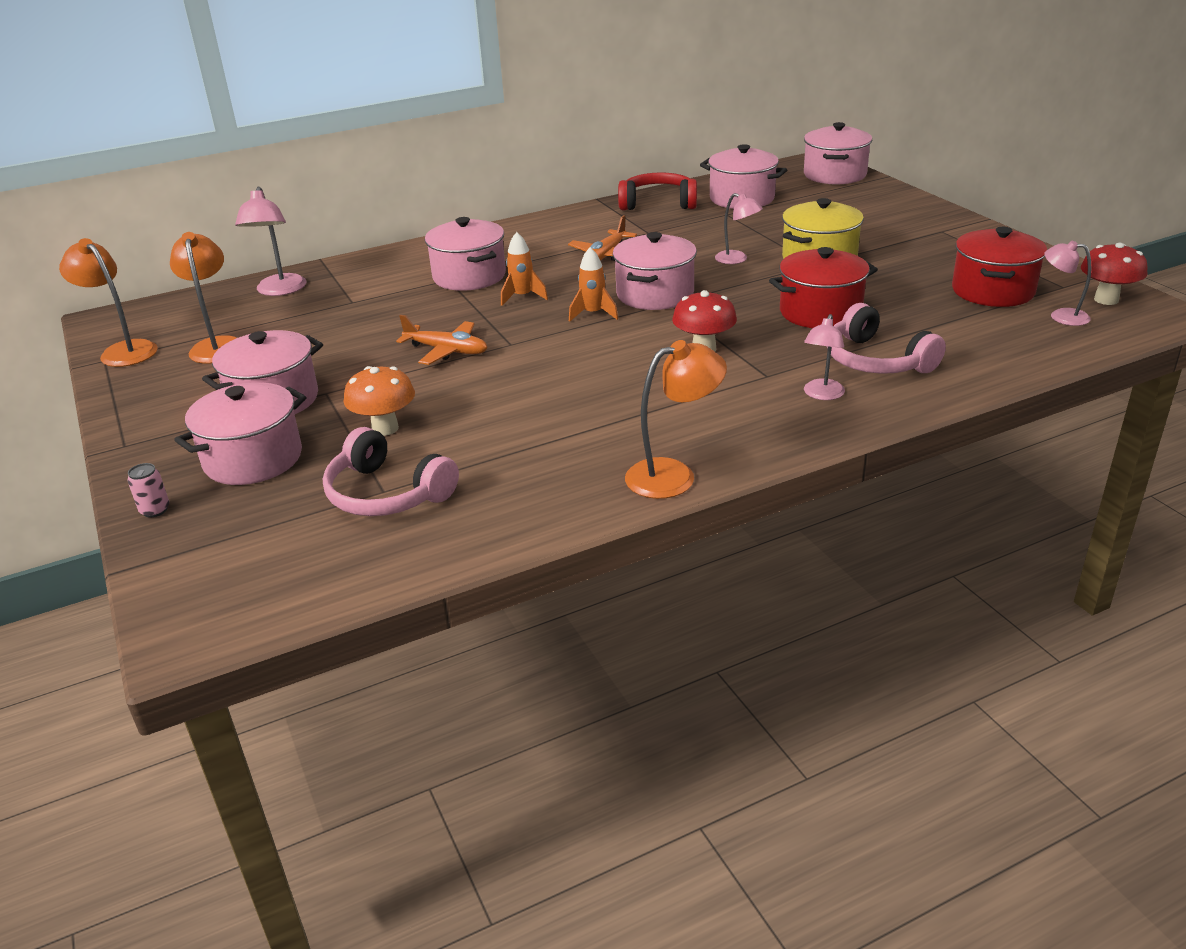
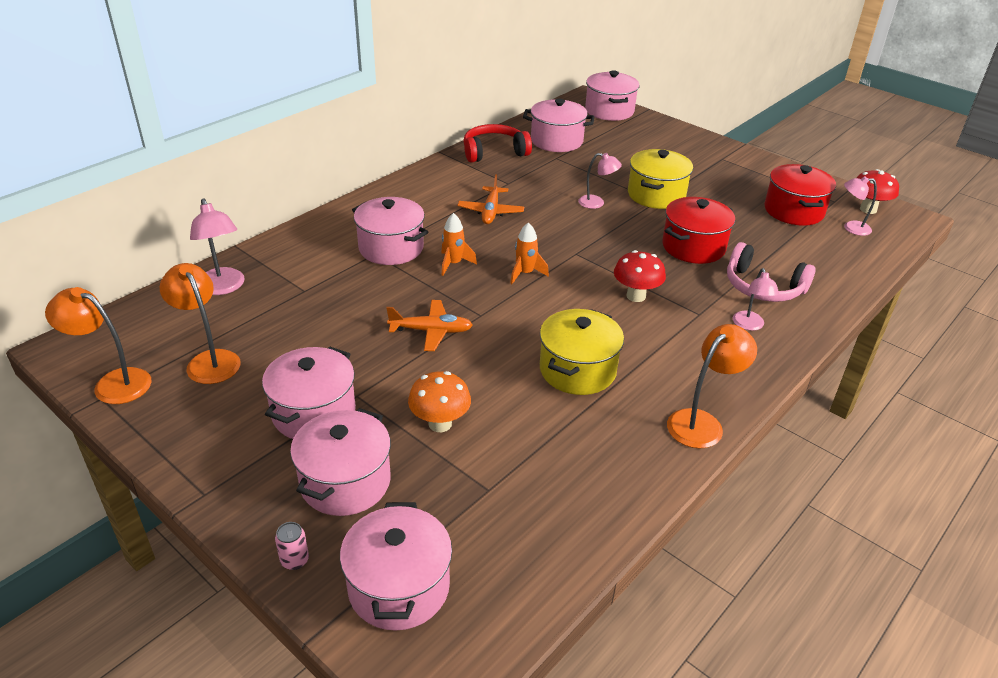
camera: 25 degrees left, 5 degrees up
pink headphones [323,427,459,516] -> none
pink pot [613,232,697,310] -> pink pot moved to [340,502,452,631]
none -> yellow pot [540,309,624,395]

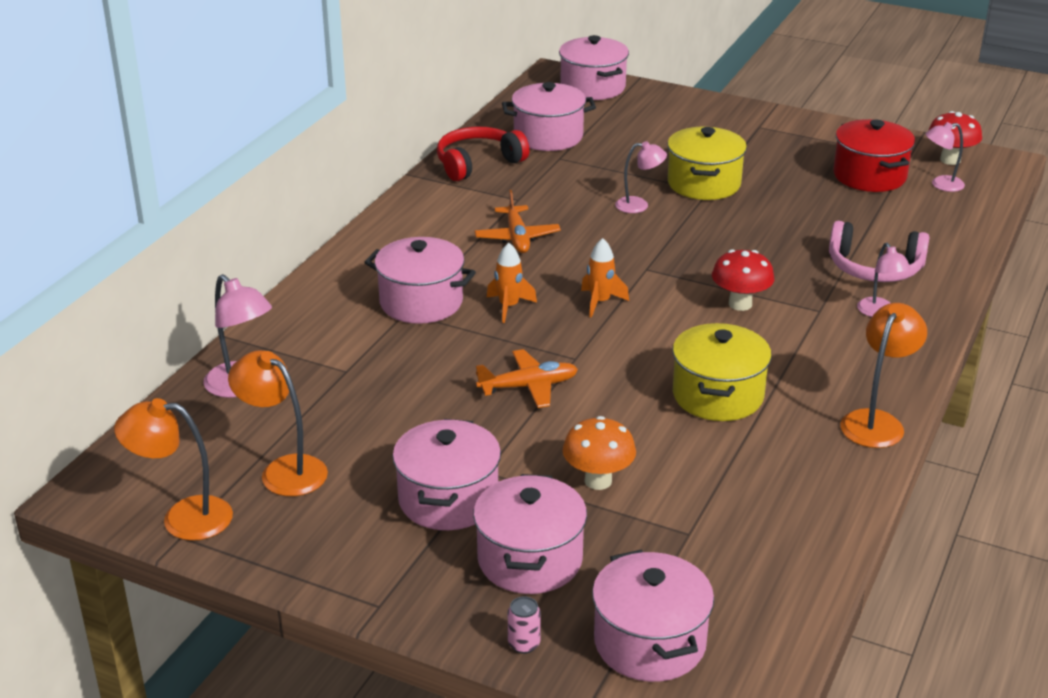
camera: 15 degrees left, 5 degrees down
red pot [662,197,735,264] -> none

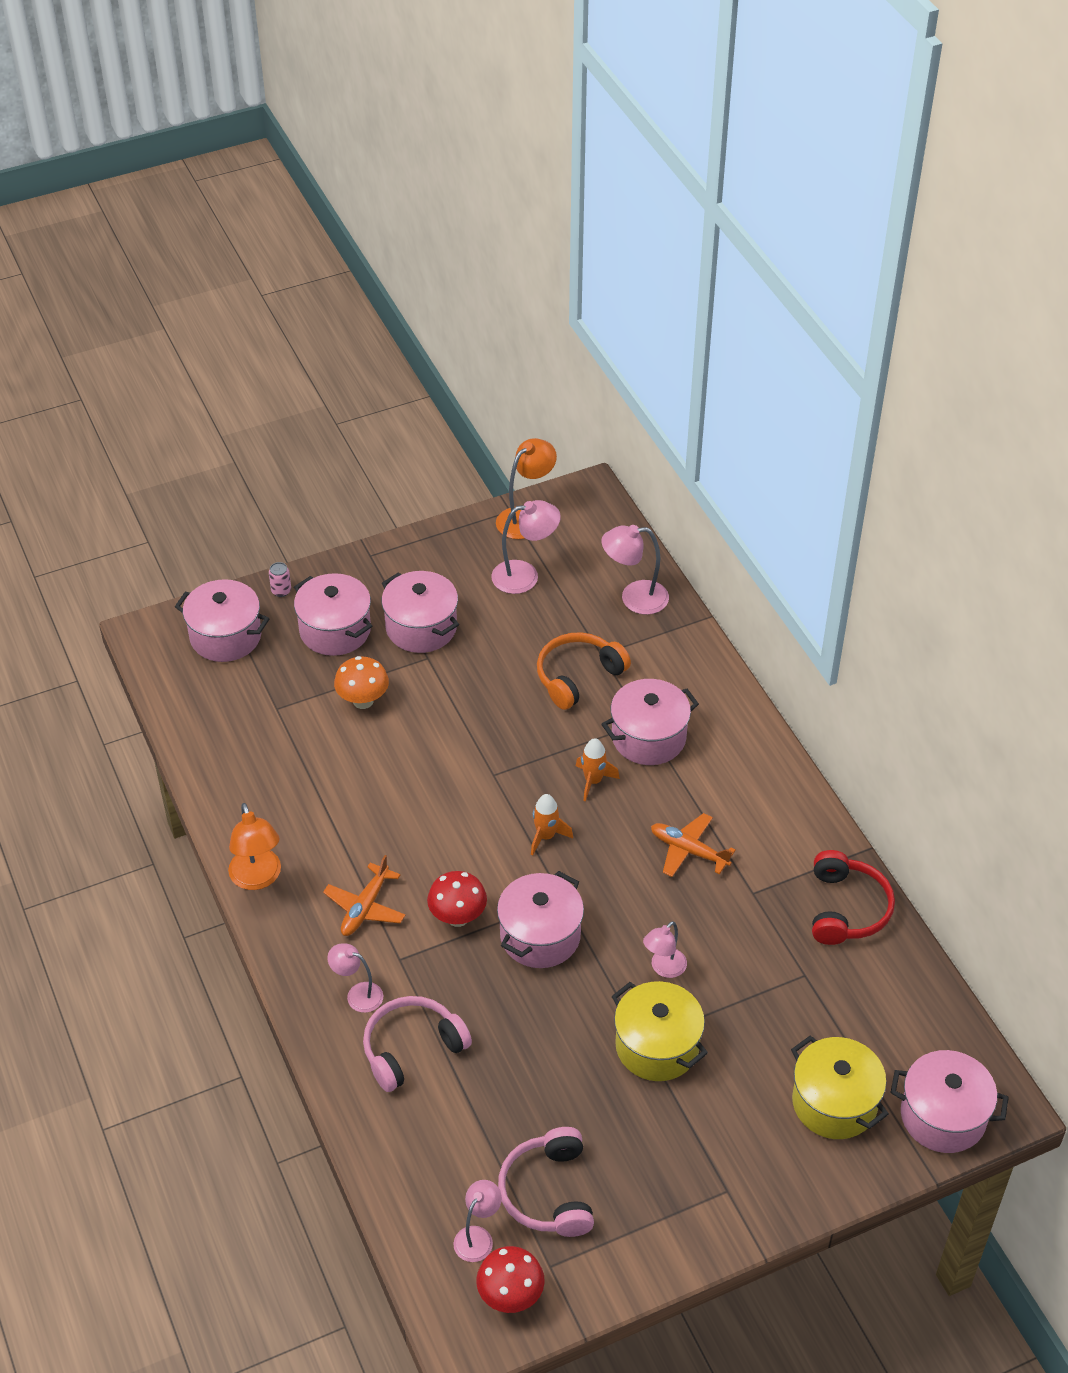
camera: 130 degrees right, 15 degrees up
orange lamp [228,350,328,496] -> pink lamp [491,500,561,594]
orange plane [476,349,578,408] -> orange plane moved to [323,855,405,936]
pink pot [502,82,596,151] -> pink pot moved to [497,871,584,968]
yellow pot [673,323,772,421] -> yellow pot moved to [791,1035,889,1139]
red pot [833,119,915,192] -> pink headphones [498,1127,594,1237]
none -> orange headphones [537,632,631,710]

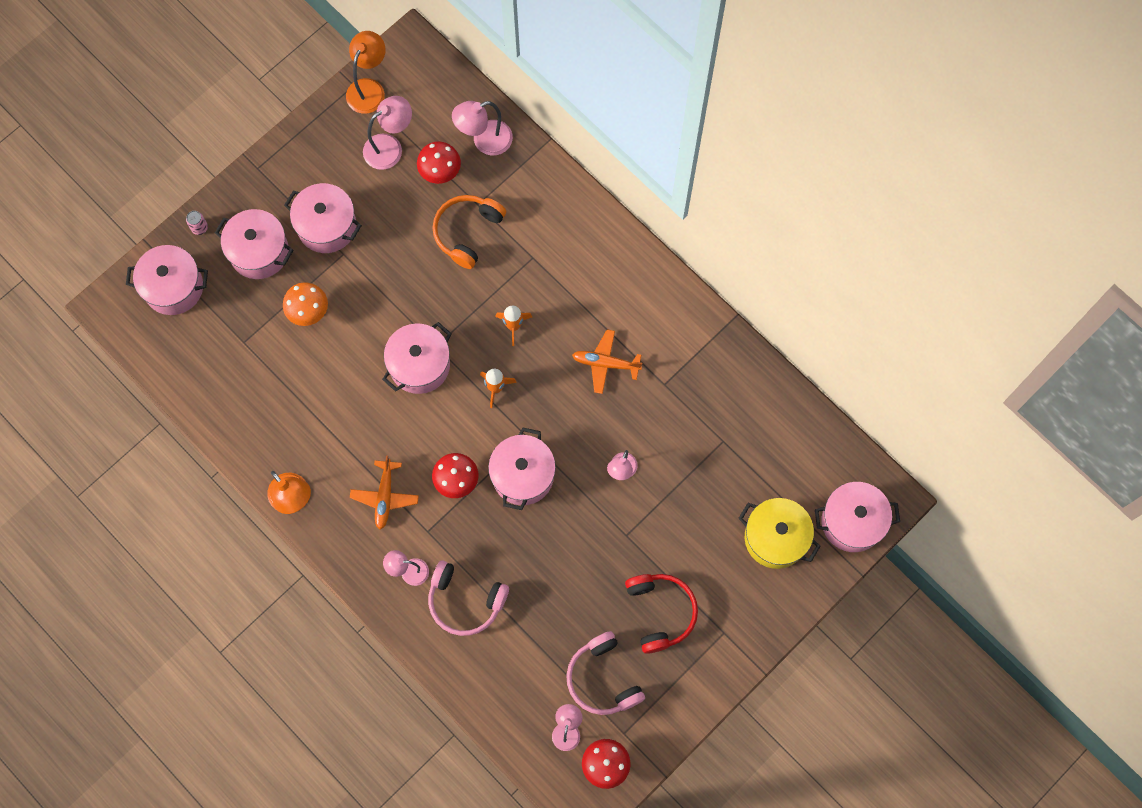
camera: 20 degrees left, 25 degrees up
pink headphones [363,996,472,1092] -> pink headphones turned 105 degrees counterclockwise [428,560,509,636]
pink pot [601,679,699,765] -> pink pot moved to [382,322,452,394]
yellow pot [611,981,708,1081] -> none
red headphones [812,850,895,945] -> red headphones moved to [625,574,698,654]
none -> red mushroom [417,141,461,184]

